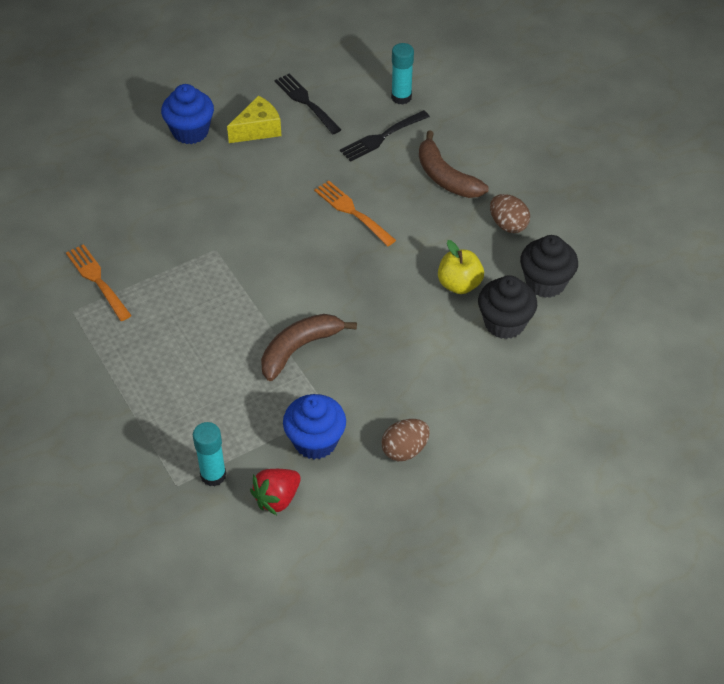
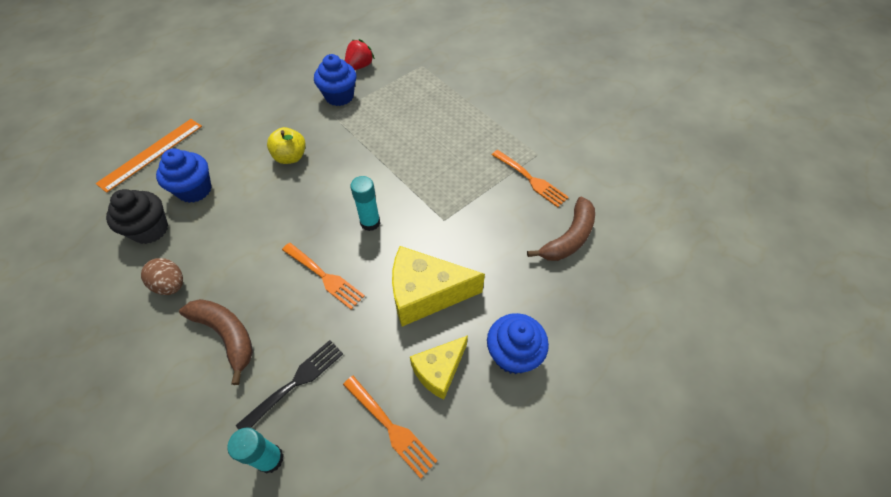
camera: 170 degrees right, 5 degrees up
turquoise glue stick [193,422,226,486] -> turquoise glue stick moved to [350,176,380,231]
brown banana [261,314,357,381] -> brown banana moved to [527,196,595,261]
black fork [275,73,342,134] -> orange fork [343,376,438,479]
brown egg [381,419,430,461] -> none
yellow apple [438,240,484,294] -> yellow apple moved to [267,127,306,164]
black cupcake [478,275,537,339] -> blue cupcake [156,149,212,203]
none -> orange ruler [96,119,202,193]
none -> yellow cheese [392,246,485,327]

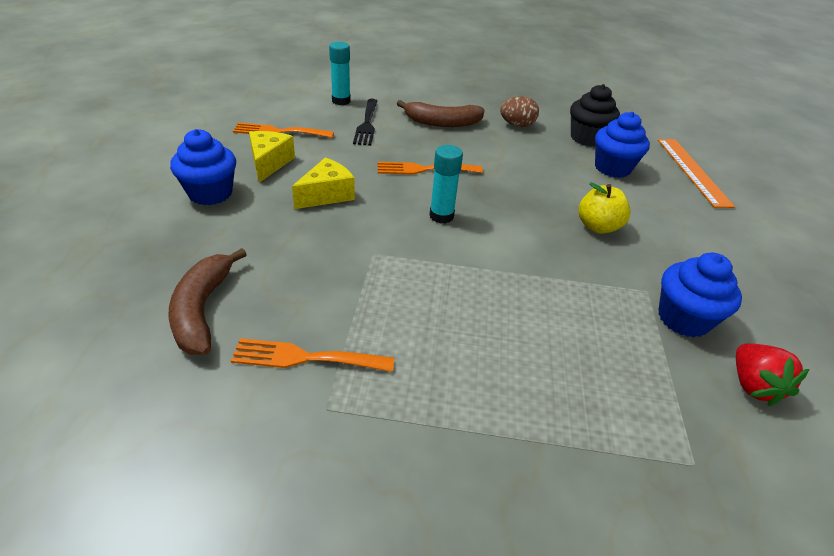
camera: 135 degrees right, 15 degrees down
yellow cheese [392,246,485,327] -> yellow cheese [292,158,355,209], size x0.63

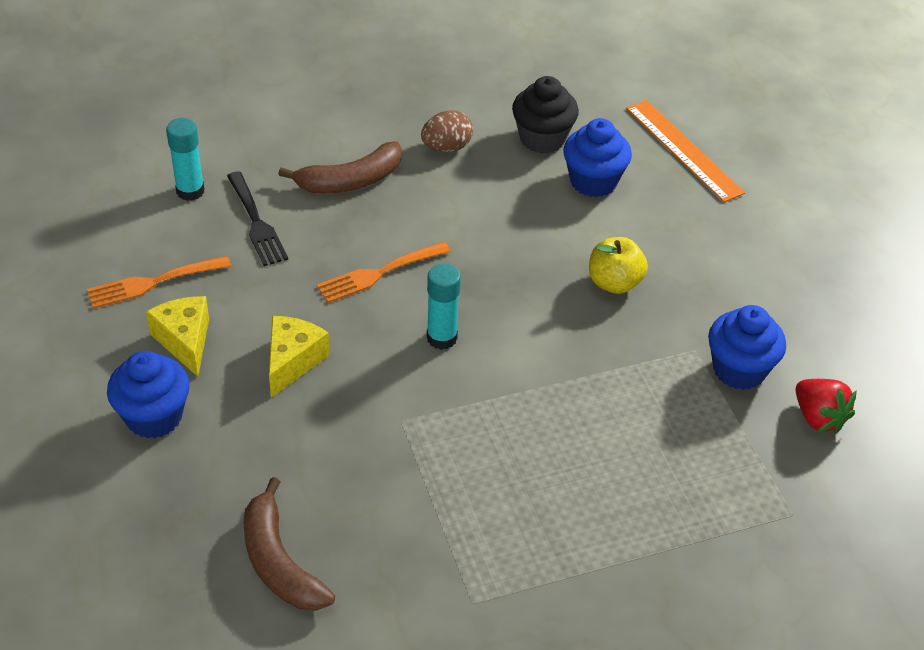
camera: 25 degrees left, 5 degrees up
orange fork [231,338,394,372] -> none

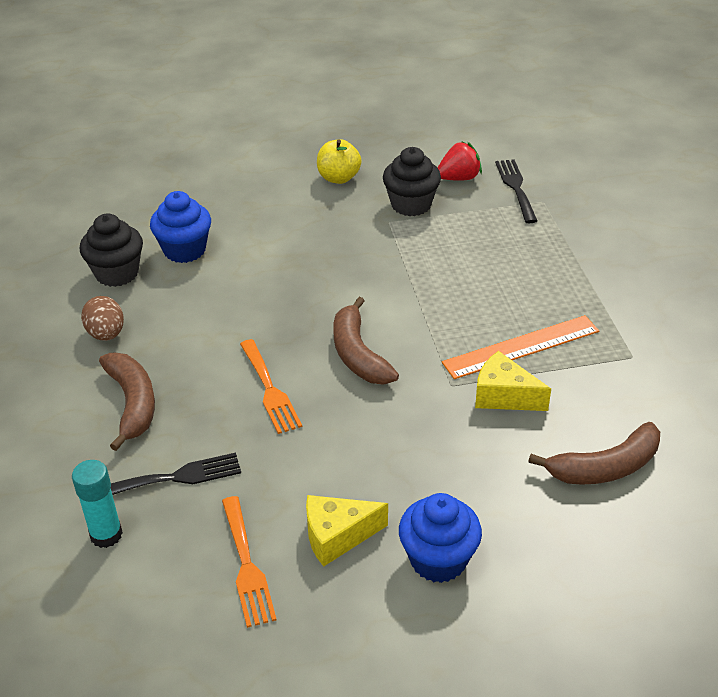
camera: 80 degrees left, 5 degrees down
yellow cheese [269,316,330,398] -> yellow cheese moved to [475,351,551,411]
turquoise glue stick [427,264,461,350] -> brown banana [333,297,399,384]
yellow apple [589,237,648,294] -> yellow apple moved to [317,139,362,184]
orange ruler [626,100,745,202] -> orange ruler moved to [442,315,599,379]
blue cupcake [708,305,786,390] -> black cupcake [383,147,441,216]
none -> black fork [495,159,537,223]

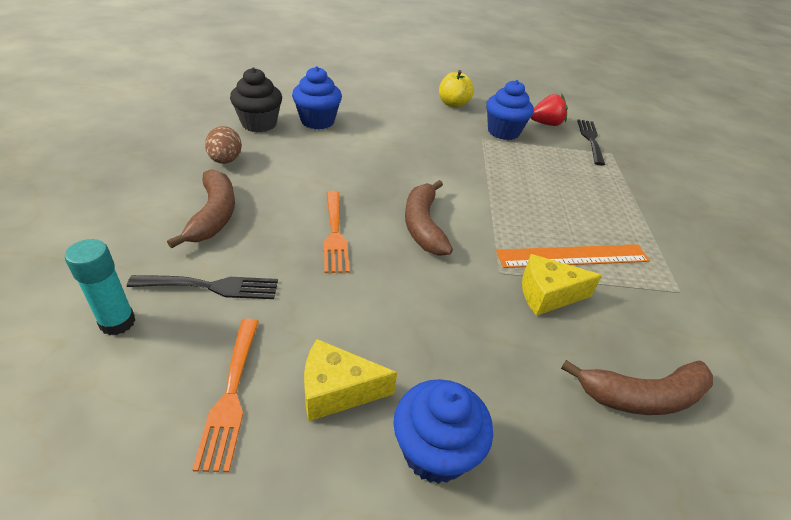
camera: 10 degrees right, 0 degrees up
black cupcake [383,147,441,216] -> blue cupcake [486,80,534,140]
yellow cheese [475,351,551,411] -> yellow cheese turned 45 degrees counterclockwise [522,254,602,316]

